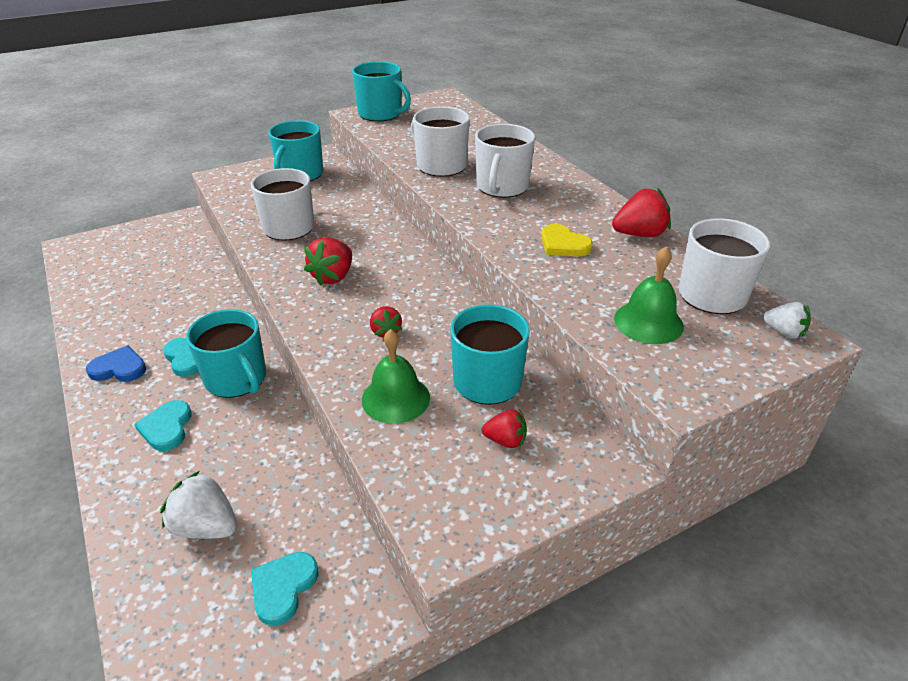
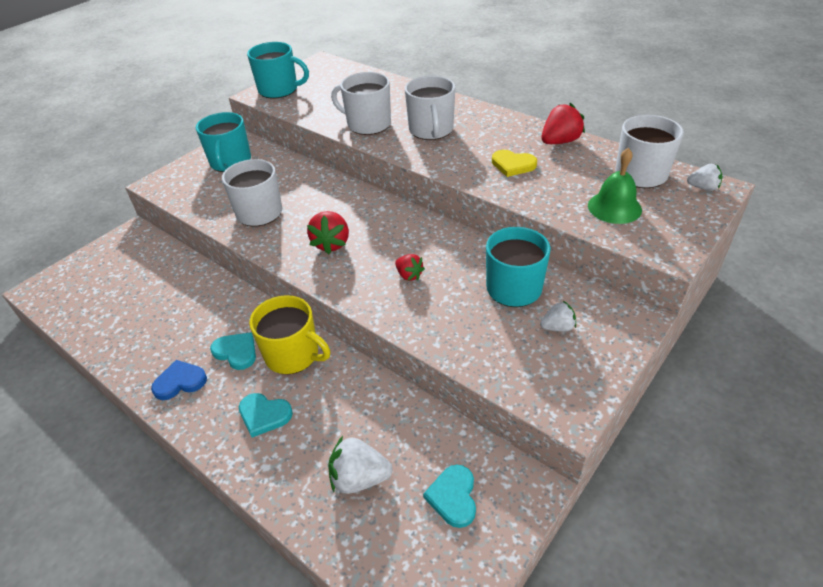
camera: 20 degrees left, 5 degrees up
turquoise heart [134,400,192,451] -> turquoise heart turned 45 degrees counterclockwise [239,393,293,437]
turquoise mug [186,309,266,398] -> yellow mug [249,295,330,374]
green bell [362,329,430,424] -> none
red strawberry [482,409,527,448] -> white strawberry [540,301,576,332]

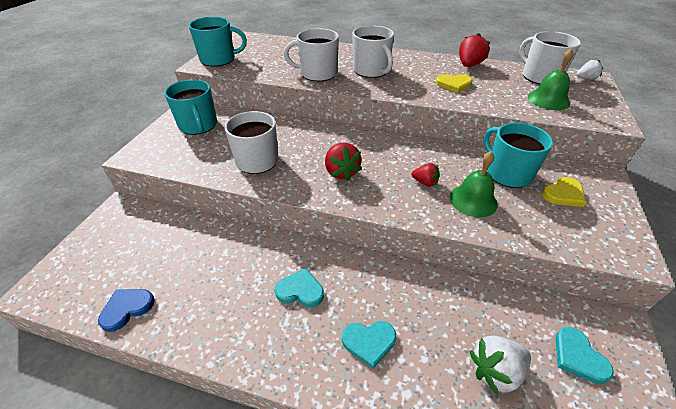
camera: 25 degrees left, 0 degrees up
blue heart [151,360,207,400] -> blue heart moved to [98,289,155,332]
yellow mug [249,295,330,374] -> none
white strawberry [540,301,576,332] -> yellow heart [542,177,586,207]
none -> green bell [450,151,498,217]

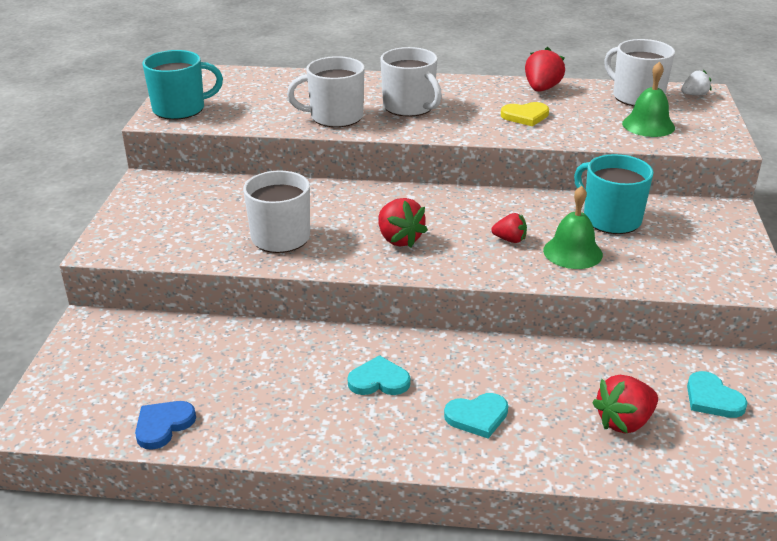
camera: 10 degrees left, 10 degrees down
turquoise mug [164,79,217,135] -> none
white strawberry [470,336,531,395] -> red strawberry [592,375,658,434]
yellow heart [542,177,586,207] -> none

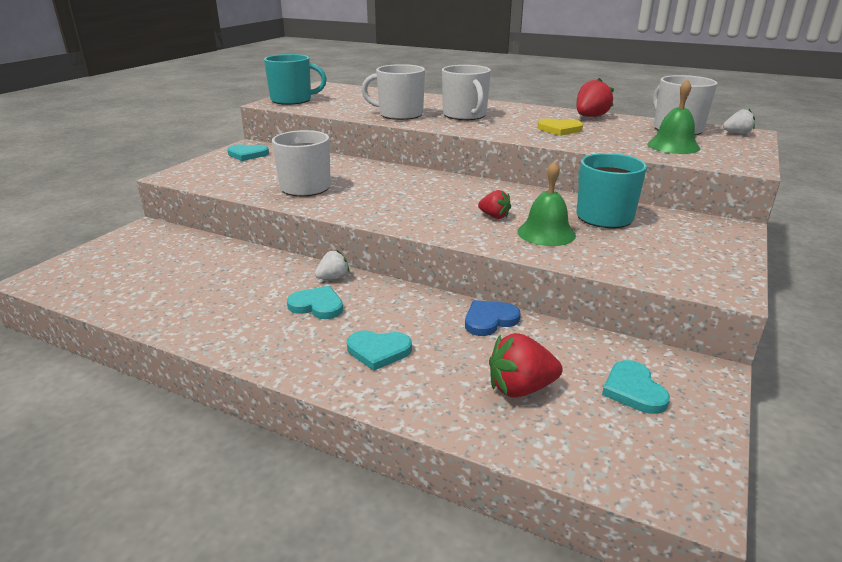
camera: 20 degrees right, 5 degrees down
blue heart [135,401,196,450] -> blue heart moved to [465,300,521,336]
red strawberry [378,198,428,248] -> none
none -> turquoise heart [227,145,269,161]
none -> white strawberry [315,250,349,279]

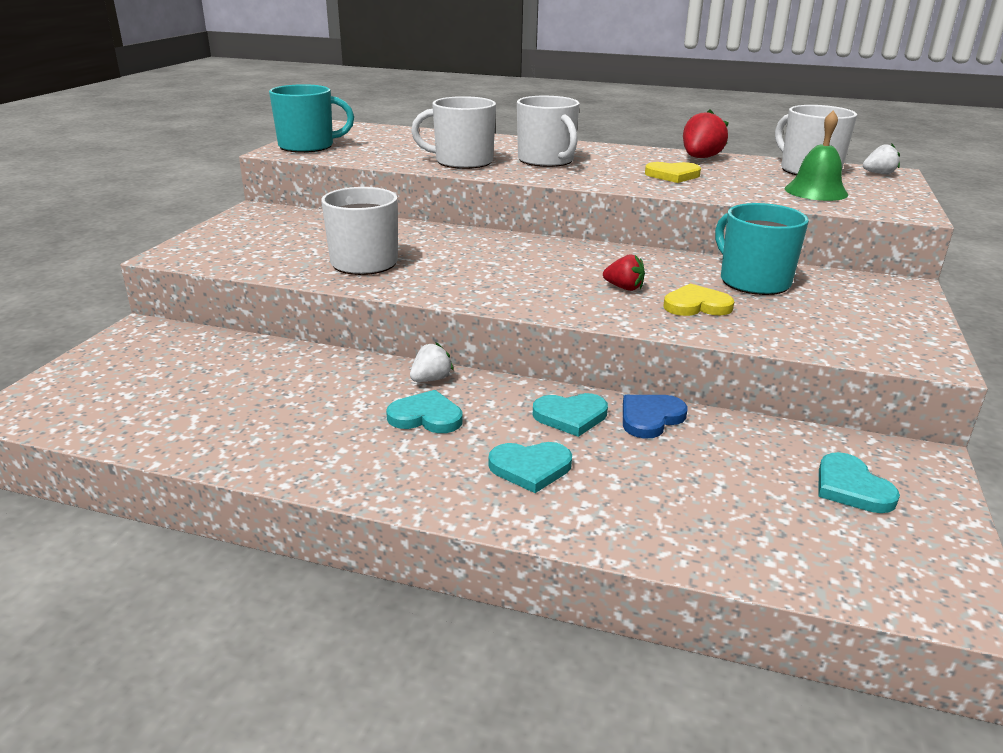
camera: 10 degrees left, 0 degrees up
turquoise heart [227,145,269,161] -> turquoise heart moved to [532,393,608,437]
red strawberry [489,333,563,398] -> none
green bell [517,161,576,246] -> yellow heart [663,283,734,316]

